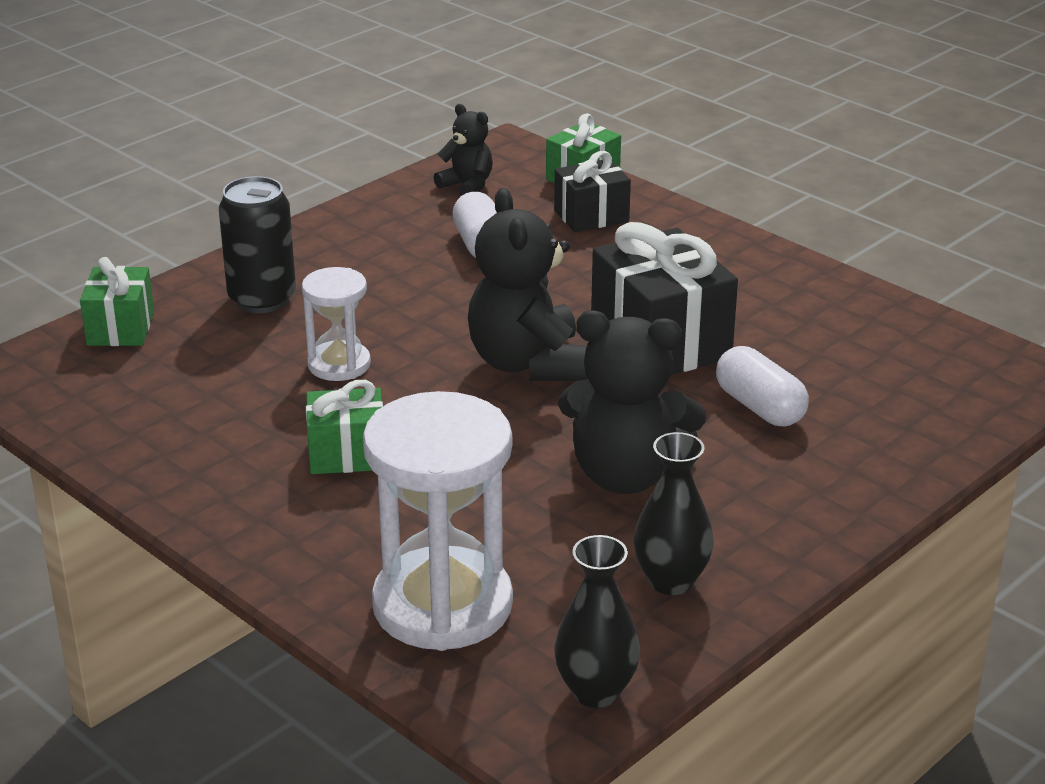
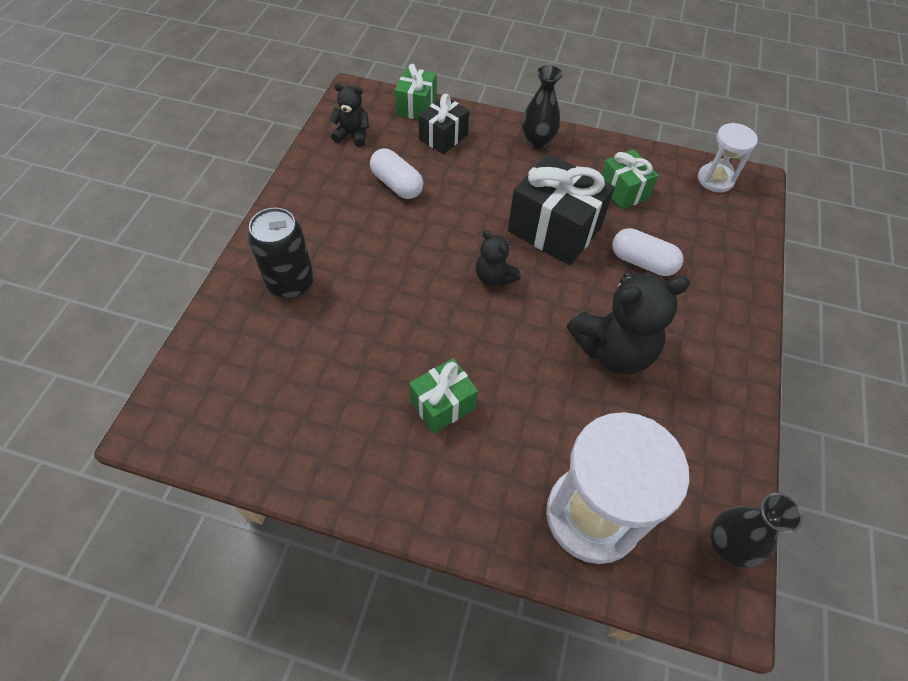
camera: 30 degrees left, 25 degrees up
green gift [80,257,154,346] -> green gift moved to [601,149,659,210]
white hourglass [302,267,371,381] -> white hourglass moved to [698,123,758,193]
black teddy bear [468,188,587,381] -> black teddy bear [476,230,521,286], size x0.53
black vase [634,432,714,595] -> black vase moved to [522,65,563,149]

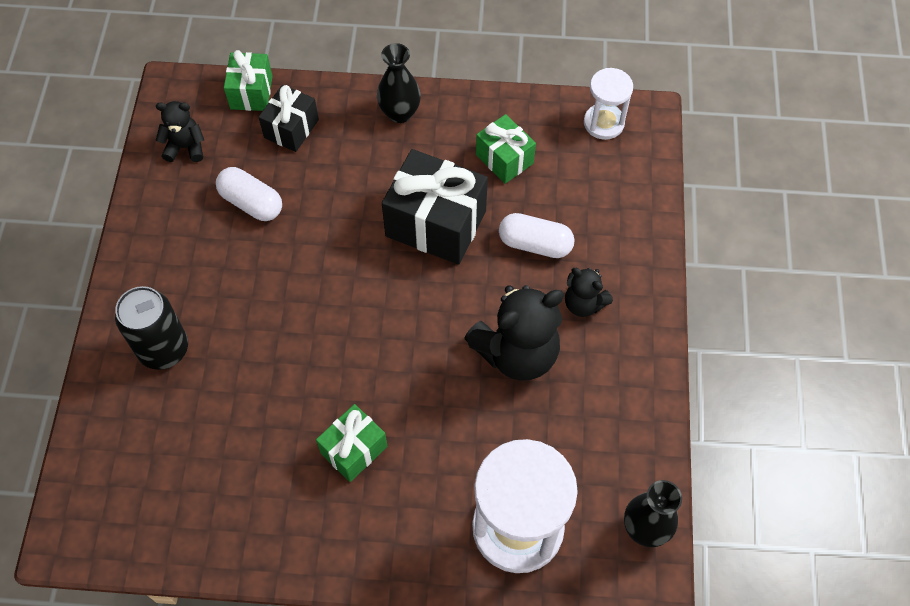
camera: 10 degrees left, 5 degrees up
black teddy bear [476,230,521,286] -> black teddy bear moved to [565,268,613,317]

